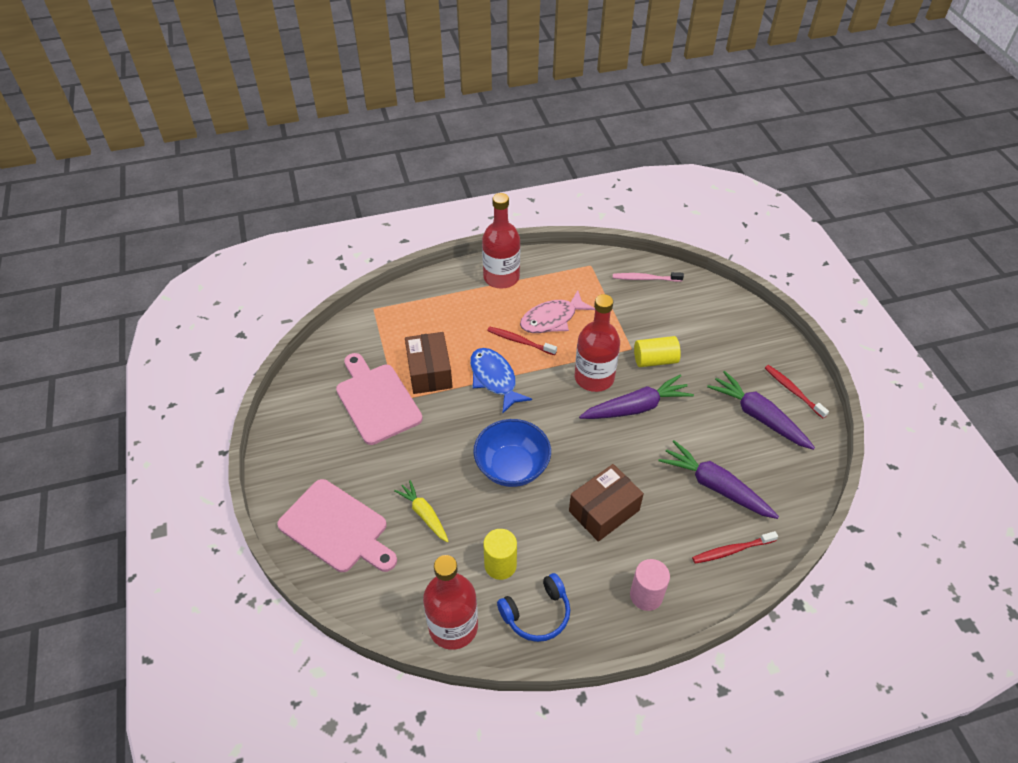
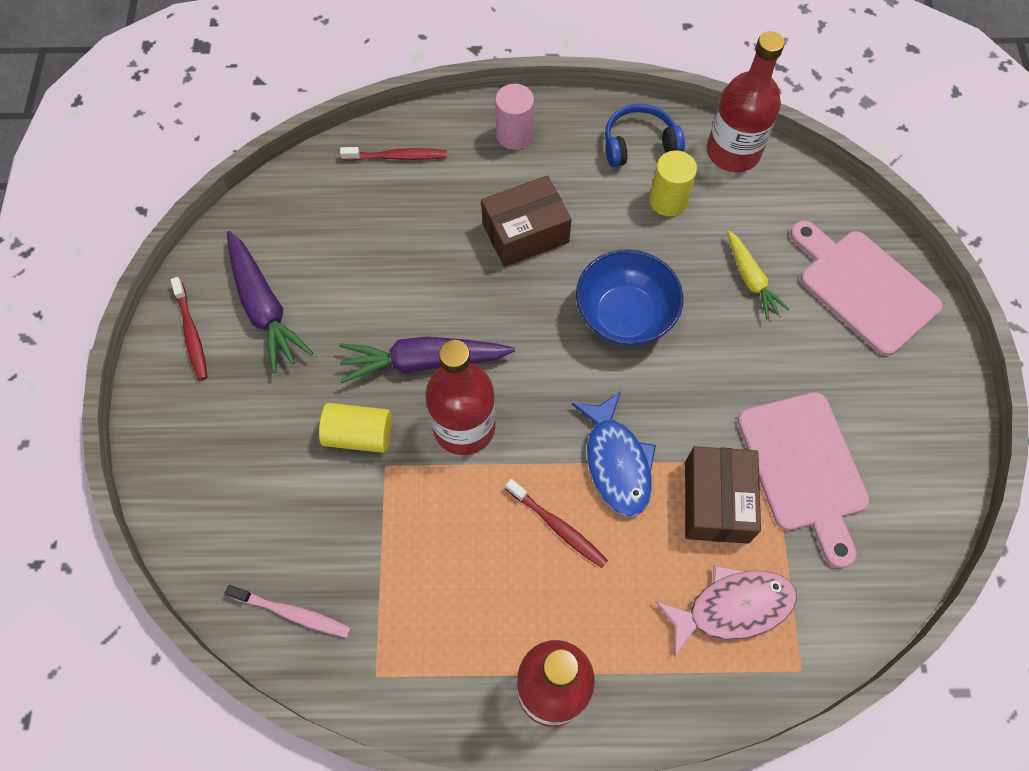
camera: 165 degrees left, 15 degrees up
pink fish [520,290,595,333] -> pink fish moved to [655,565,797,657]
purple carrot [658,440,779,519] -> none

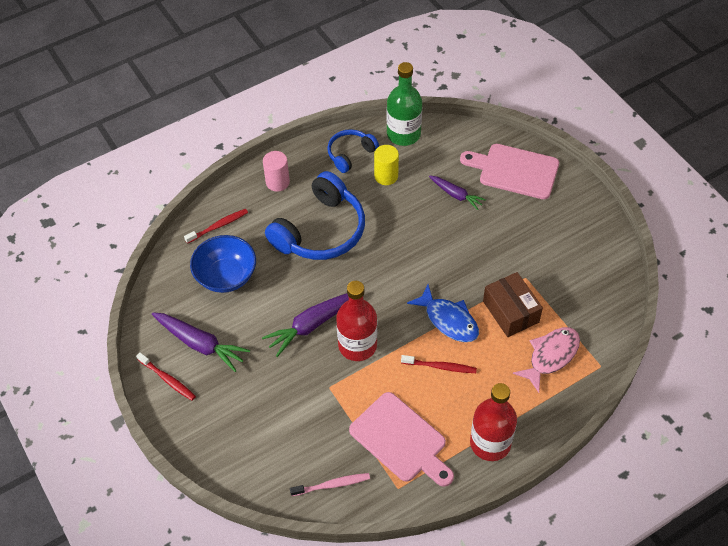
camera: 30 degrees left, 10 degrees down
yellow cylinder [319,403,392,453] -> none
brown box [481,175,572,267] -> blue headphones [265,171,365,260]
blue bowl [576,249,684,346] -> blue bowl moved to [190,235,256,293]
red bottle [707,31,785,172] -> green bottle [387,62,422,146]
yellow carrot [727,231,790,319] -> purple carrot [429,175,486,210]
pink cutting board [737,392,869,568] -> pink cutting board moved to [349,392,454,487]

